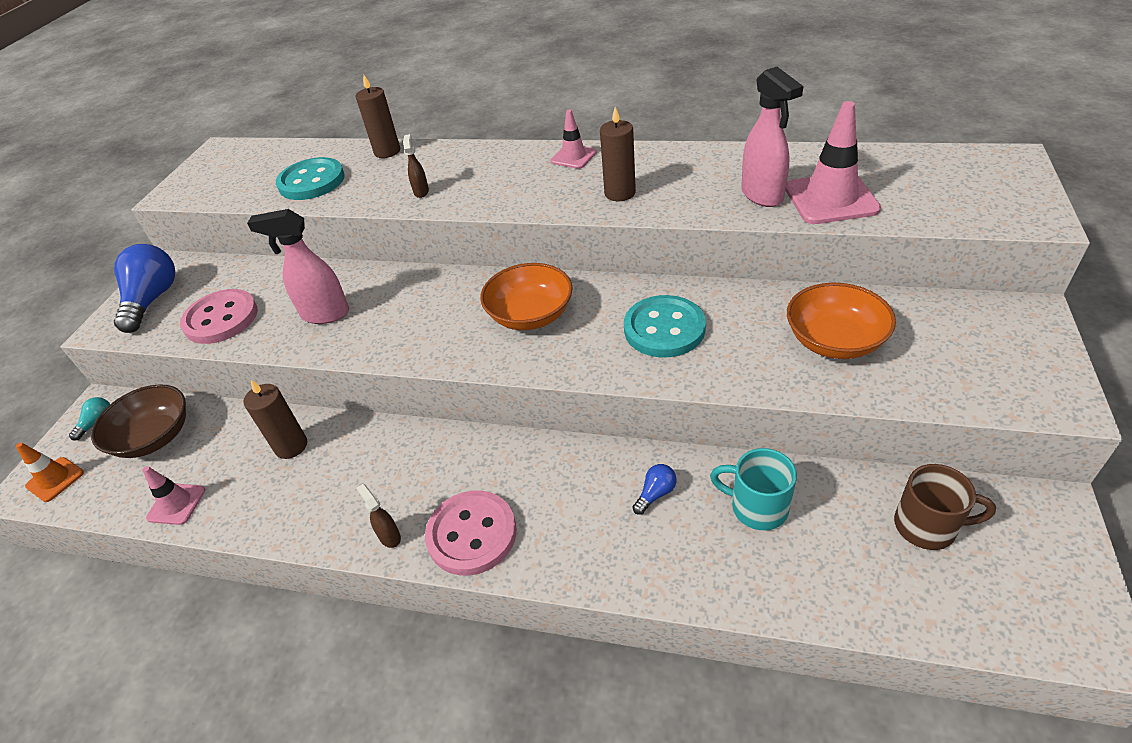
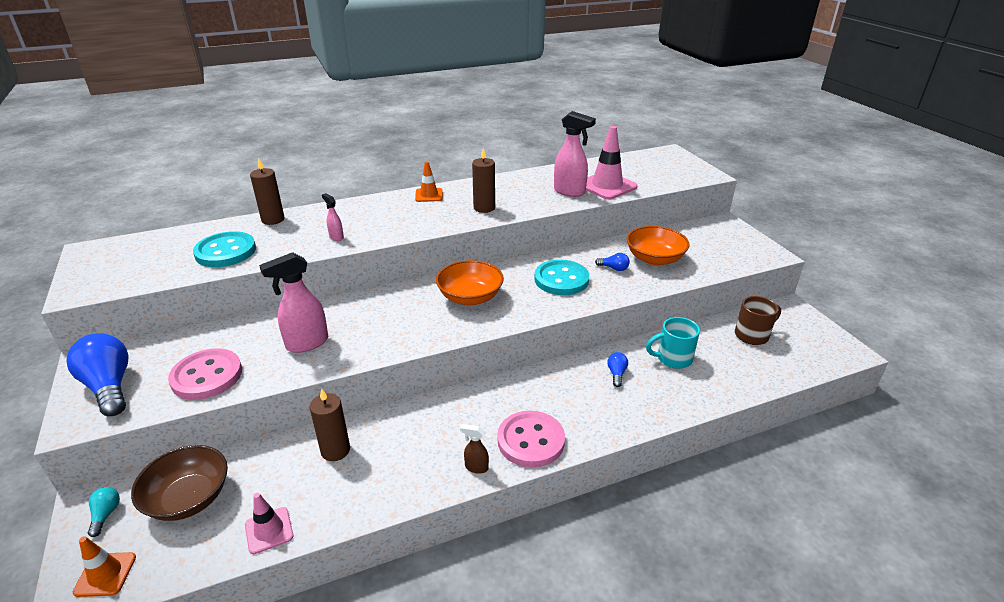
camera: 40 degrees left, 10 degrees down
brown spray bottle [403,134,429,198] -> pink spray bottle [322,193,344,241]
pink traffic cone [551,109,597,169] -> orange traffic cone [415,161,443,202]
none -> blue light bulb [595,253,630,271]

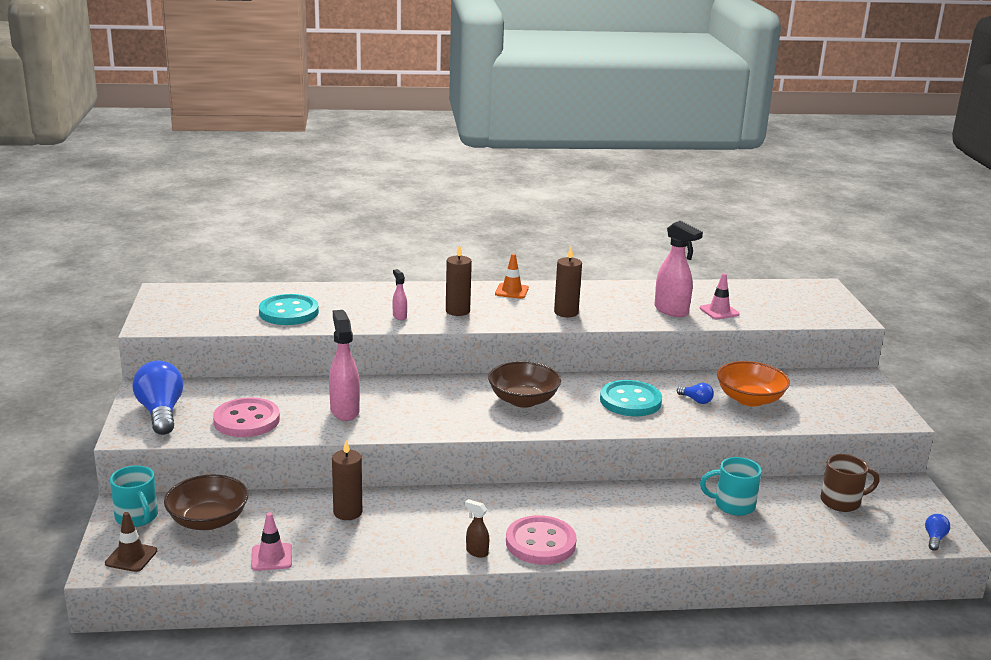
camera: 15 degrees right, 10 degrees down
orange traffic cone [73,536,136,597] -> brown traffic cone [105,512,157,572]
turquoise light bulb [88,487,120,537] -> turquoise mug [110,465,158,527]
brown candle [250,158,285,225] -> brown candle moved to [446,244,472,316]
pink spray bottle [259,252,328,353] -> pink spray bottle turned 90 degrees clockwise [329,310,360,421]
orange bowl [436,260,504,305] -> brown bowl [488,361,561,408]
pink traffic cone [586,126,638,200] -> pink traffic cone [700,273,740,319], size x0.57
blue light bulb [607,352,628,387] -> blue light bulb moved to [925,514,950,551]

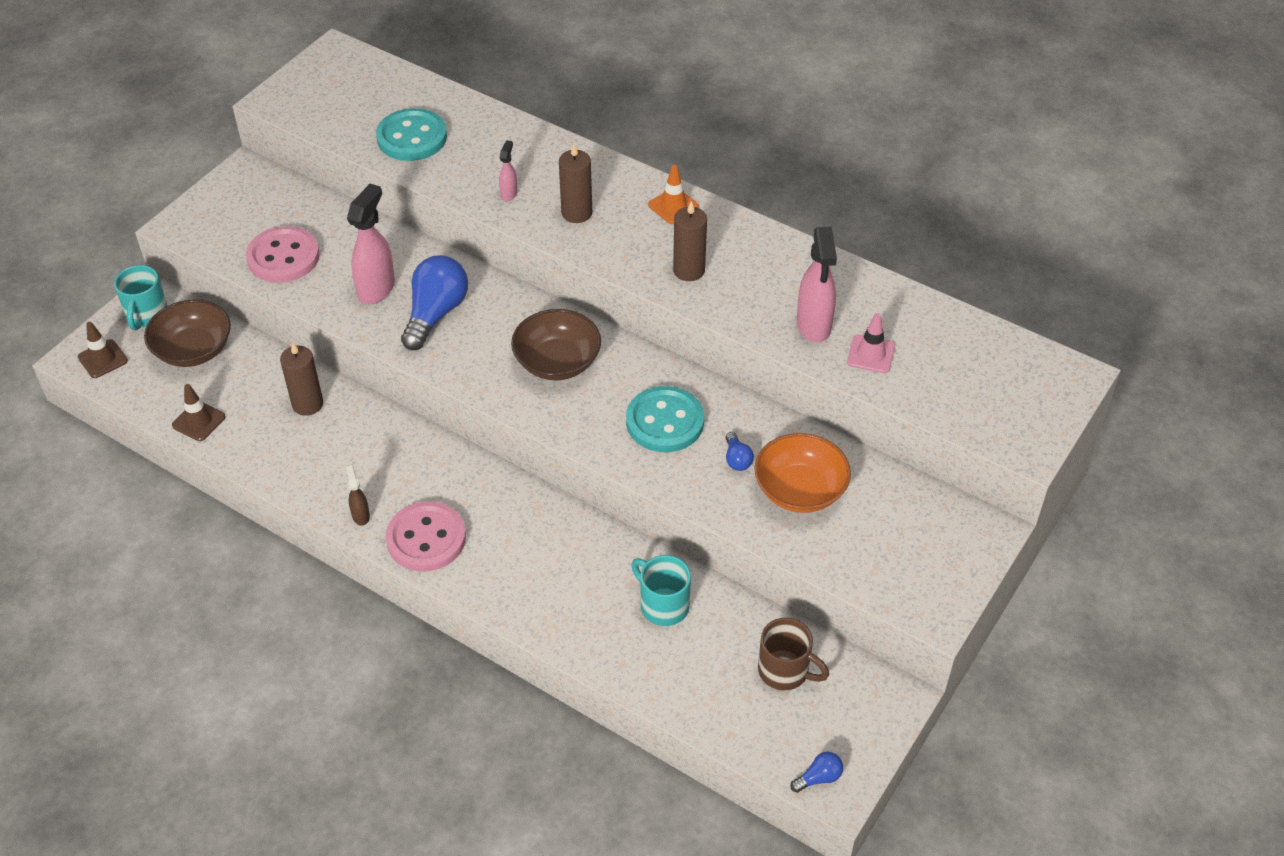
camera: 40 degrees right, 25 degrees up
blue light bulb [133,360,184,435] -> blue light bulb moved to [401,255,468,350]
pink traffic cone [251,512,292,571] -> brown traffic cone [172,384,225,441]

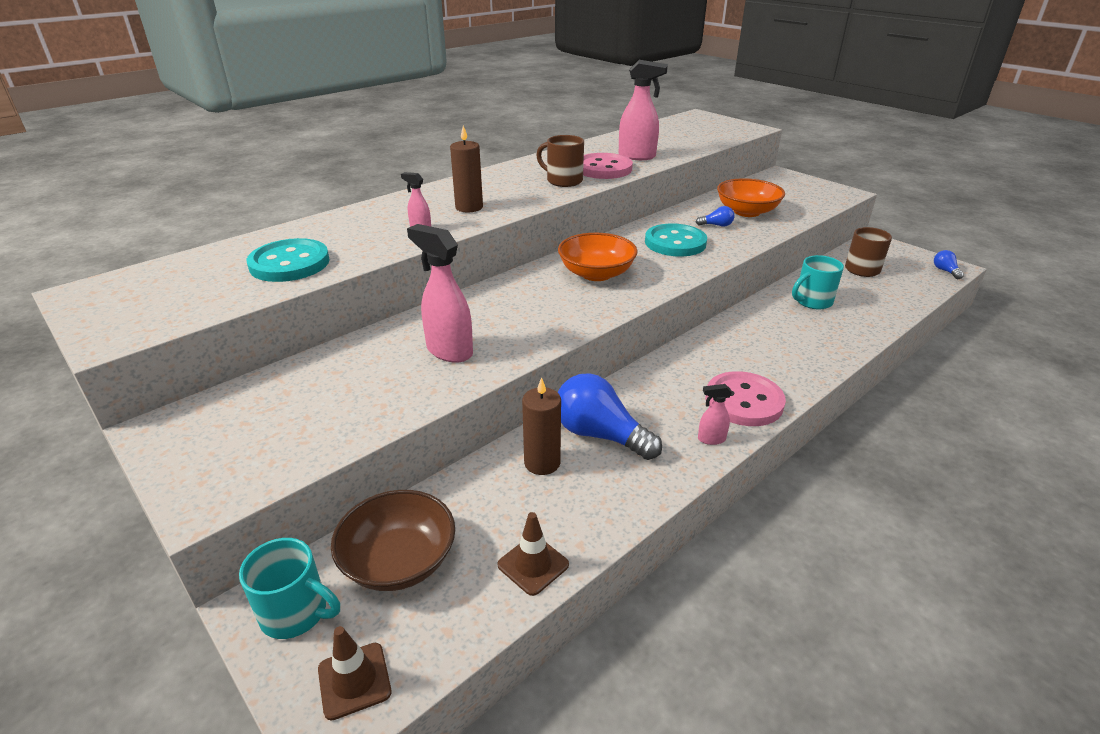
camera: 75 degrees left, 15 degrees down
pink button [246,226,320,283] -> pink button moved to [583,153,633,179]
brown spray bottle [346,466,370,526] -> pink spray bottle [698,384,732,445]
blue light bulb [401,255,468,350] -> blue light bulb moved to [558,373,662,460]
brown bowl [511,309,601,380] -> orange bowl [558,233,638,281]
orange traffic cone [648,165,699,224] -> none
brown candle [673,201,707,281] -> brown mug [536,135,584,187]
pink traffic cone [847,313,895,373] -> none

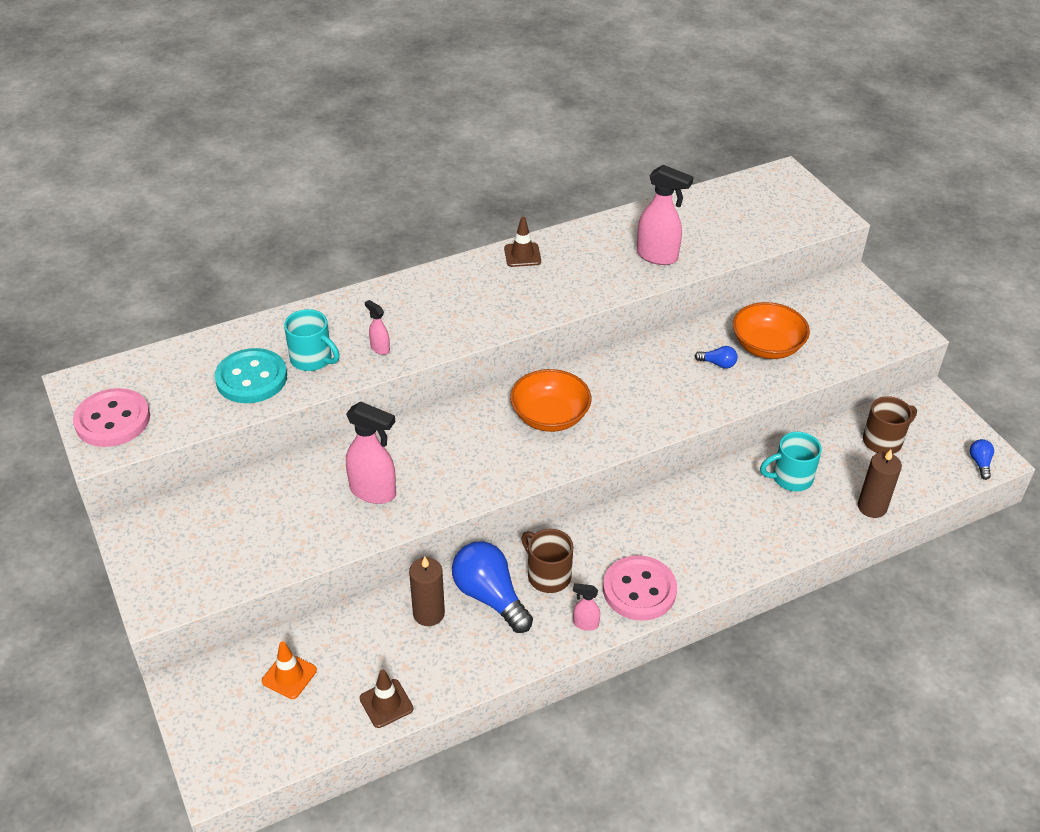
camera: 15 degrees right, 10 degrees up
turquoise mug [239,538,340,639] -> turquoise mug moved to [284,309,340,371]
brown traffic cone [318,626,391,721] -> brown traffic cone moved to [504,217,541,267]
brown bowl [331,490,455,591] -> orange traffic cone [262,641,317,699]
pink spray bottle [407,224,473,363] -> pink spray bottle turned 150 degrees clockwise [346,401,396,504]
brown candle [450,126,483,213] -> brown candle moved to [858,449,902,518]
brown mug [536,135,584,187] -> brown mug moved to [521,529,573,593]
pink button [583,153,633,179] -> pink button moved to [73,388,150,447]
turquoise button [645,223,707,257] -> none

